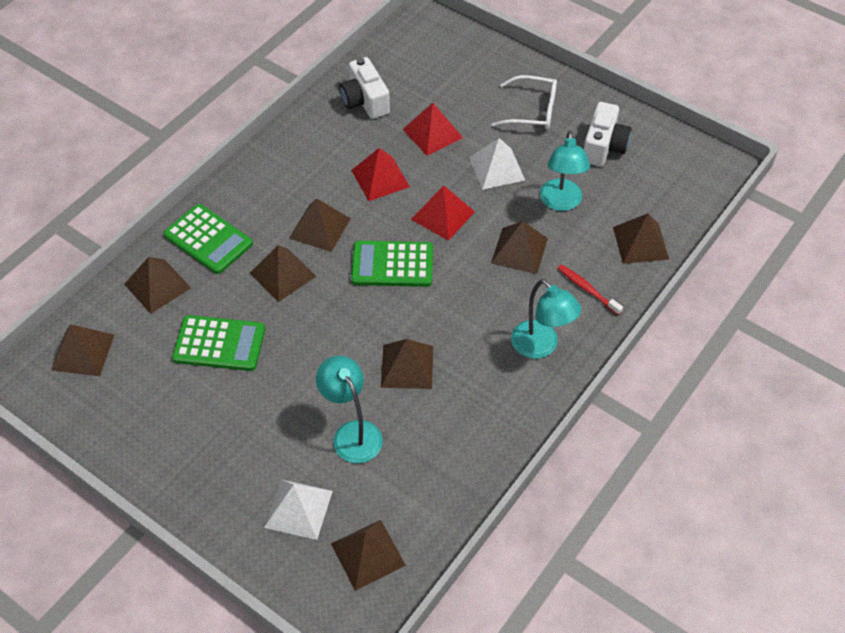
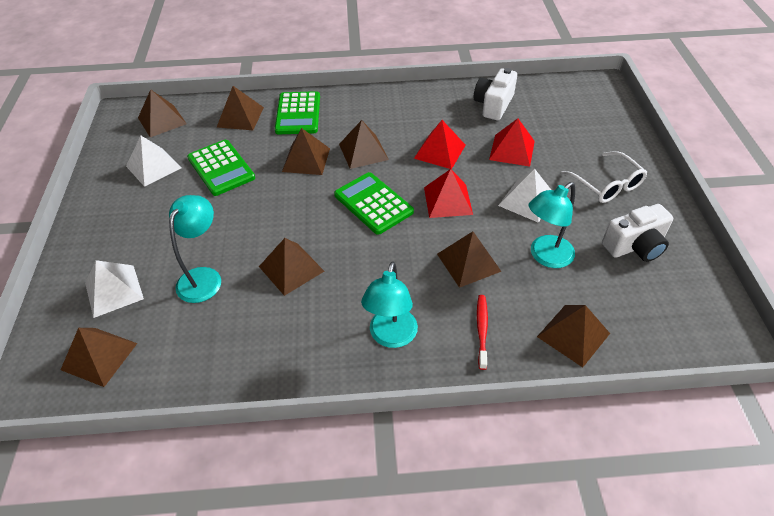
camera: 50 degrees right, 5 degrees down
none -> white pyramid [126,136,181,187]

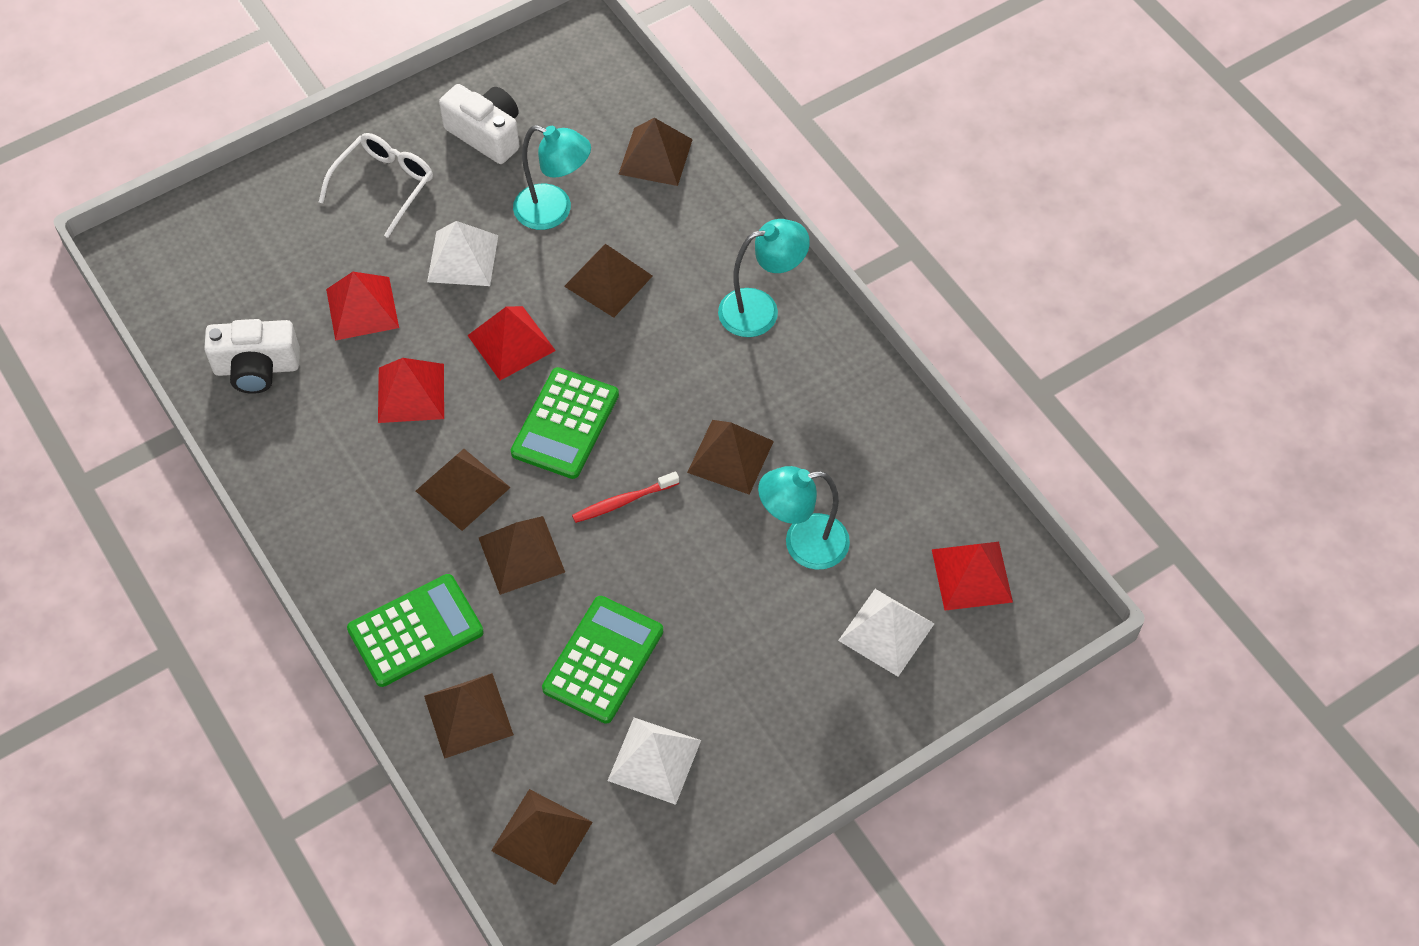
camera: 120 degrees left, 10 degrees up
brown pyramid [61,328,137,387] -> red pyramid [932,542,1013,611]
red toothbrush [477,295,488,370] -> red toothbrush moved to [572,471,679,523]

